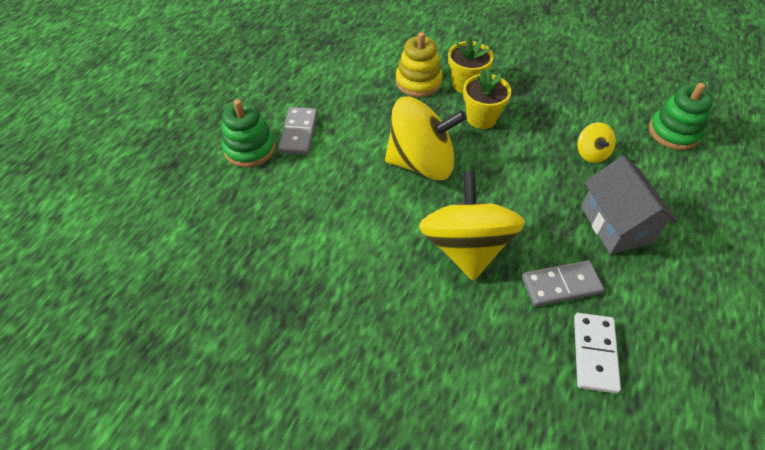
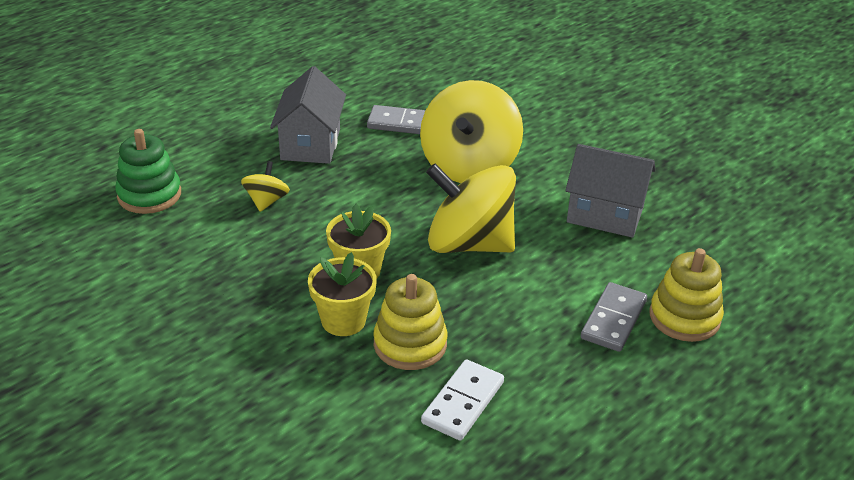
camera: 160 degrees left, 15 degrees down
green stacking toy [222,99,276,167] -> yellow stacking toy [649,248,724,342]
white domino [574,313,621,394] -> white domino moved to [421,359,504,441]
none -> grey house [565,144,655,238]

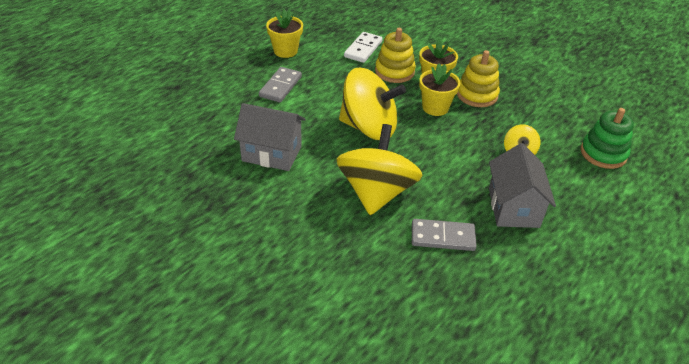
camera: 175 degrees right, 5 degrees up
yellow stacking toy [649,248,724,342] -> yellow stacking toy moved to [457,50,500,107]
none -> yellow flower pot [266,9,303,58]

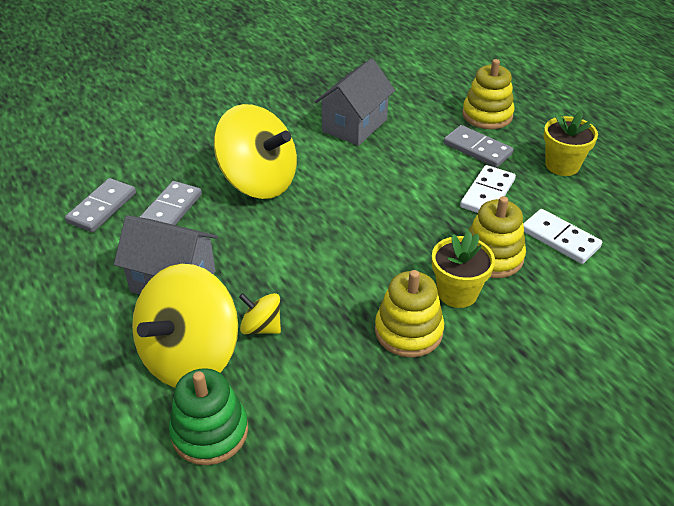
camera: 110 degrees right, 0 degrees up
yellow spinning top [339,68,406,140] -> yellow spinning top moved to [132,264,238,388]
yellow flower pot [419,64,460,116] -> none
none -> grey domino [65,178,136,232]
none -> white domino [460,165,516,213]
none -> yellow stacking toy [462,59,514,129]

